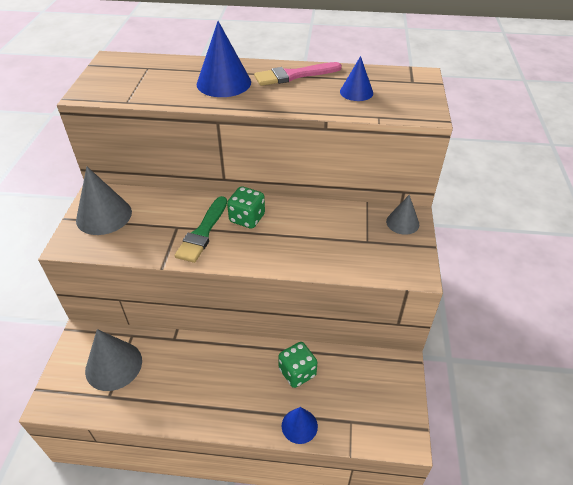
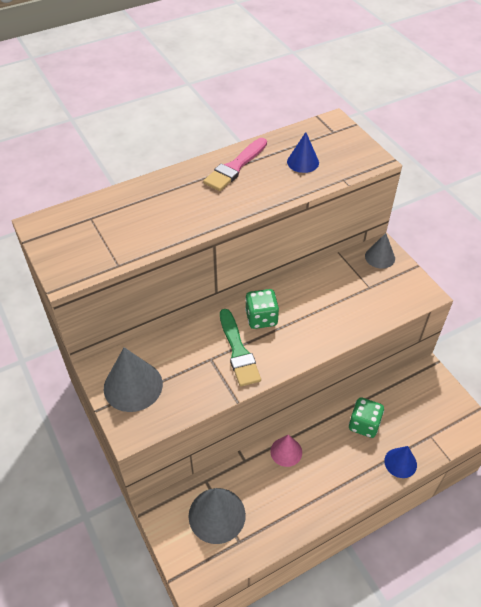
camera: 35 degrees left, 5 degrees up
blue cone [197,21,251,97] -> none
none -> pink cone [270,435,302,467]

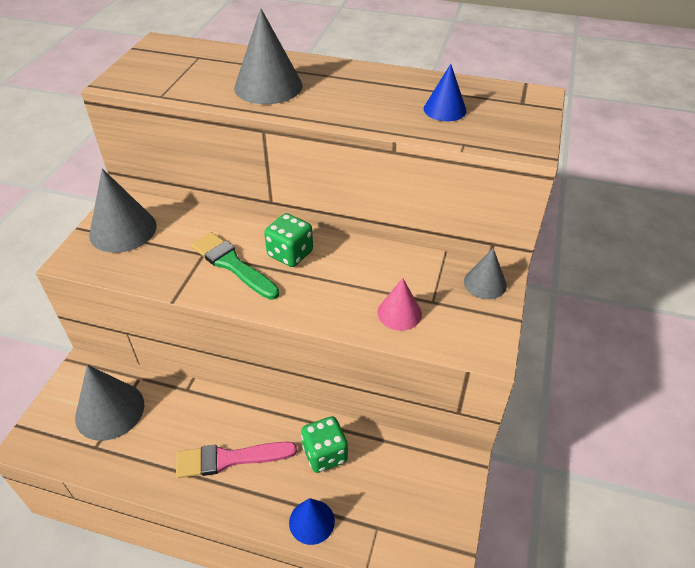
camera: 45 degrees right, 5 degrees down
pink brush [203,138,267,191] -> pink brush moved to [176,442,297,478]
green brush [220,309,261,387] -> green brush turned 105 degrees clockwise [191,232,280,300]
pink cone [270,435,302,467] -> pink cone moved to [377,278,422,331]
none -> grey cone [234,8,303,104]

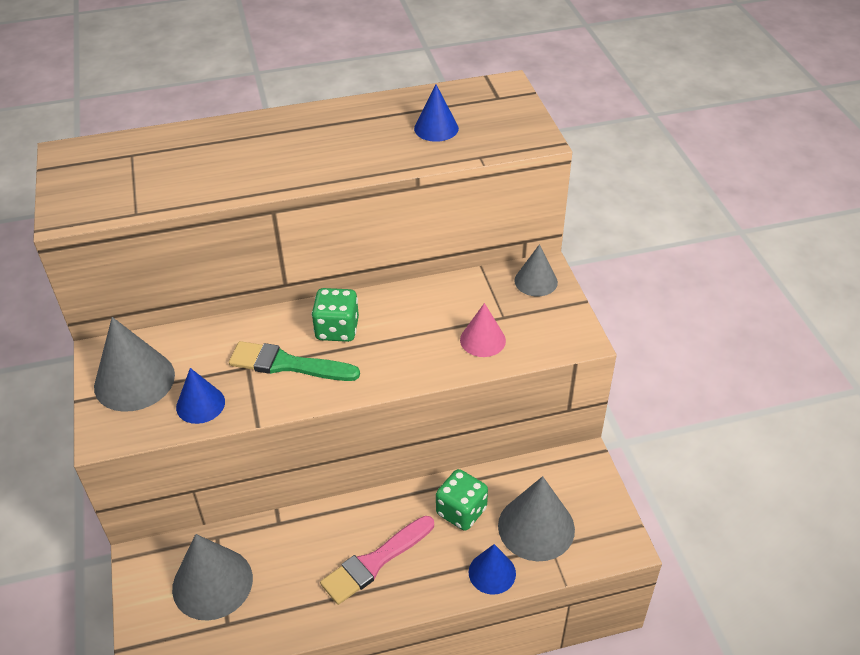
camera: 30 degrees left, 0 degrees up
grey cone [234,8,303,104] -> grey cone moved to [498,476,575,561]
none -> blue cone [176,368,225,424]

